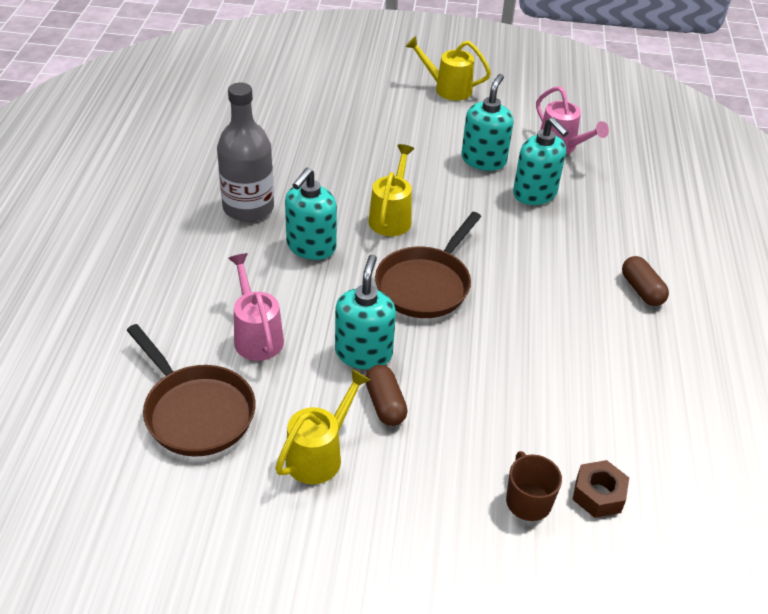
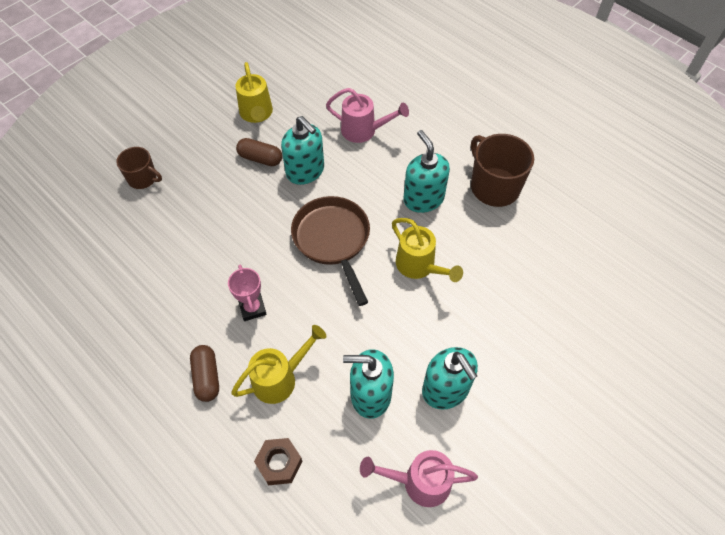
camera: 130 degrees right, 15 degrees up
brown pan [127,324,256,457] -> none
grey bottle [217,83,274,222] -> brown mug [471,134,534,207]
yellow watering can [405,36,491,101] -> yellow watering can moved to [231,325,326,404]
brown nut [572,460,629,518] -> brown nut moved to [254,438,303,485]
brown capsule [622,256,669,306] -> brown capsule turned 60 degrees clockwise [190,345,219,402]
none -> pink trophy [228,265,267,321]

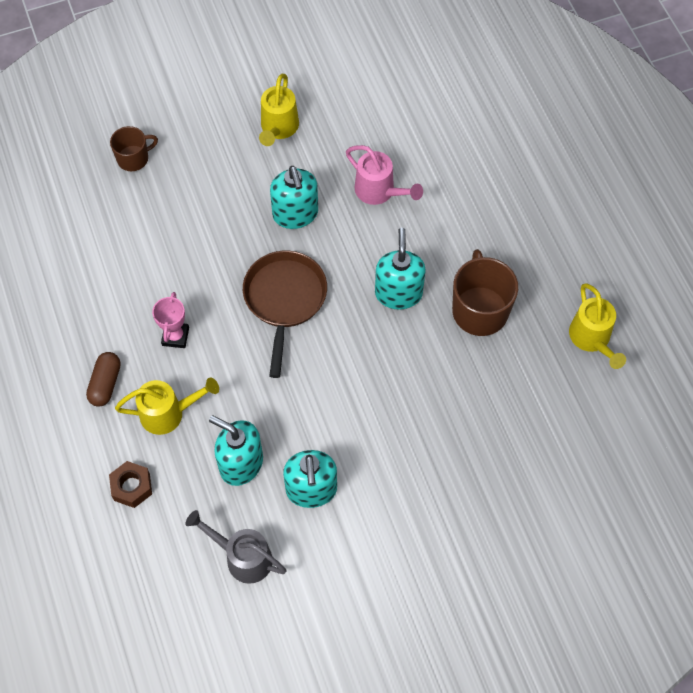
camera: 25 degrees right, 5 degrees up
brown mug [116,147,162,189] -> brown mug turned 75 degrees counterclockwise [110,126,158,171]
brown capsule [236,138,282,166] -> none
pink watering can [360,450,478,507] -> grey watering can [185,510,287,584]
yellow watering can [392,218,463,282] -> yellow watering can moved to [569,283,626,369]

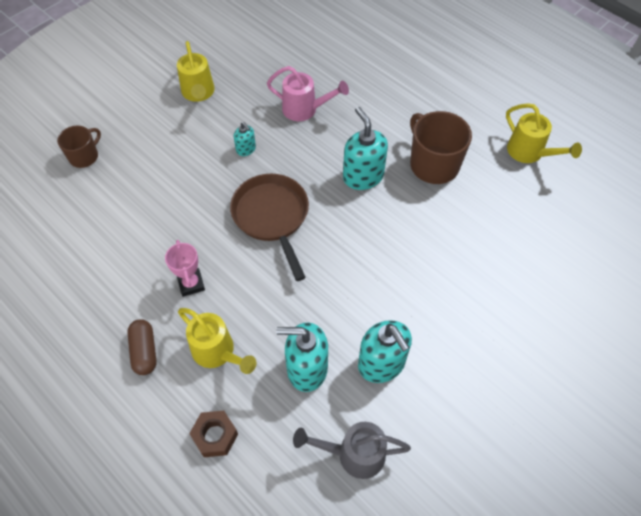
camera: 25 degrees left, 5 degrees down
yellow watering can [115,377,219,435] -> yellow watering can turned 75 degrees clockwise [178,308,256,374]
turquoise soap dispenser [270,166,318,229] -> turquoise soap dispenser [234,122,256,156], size x0.52

